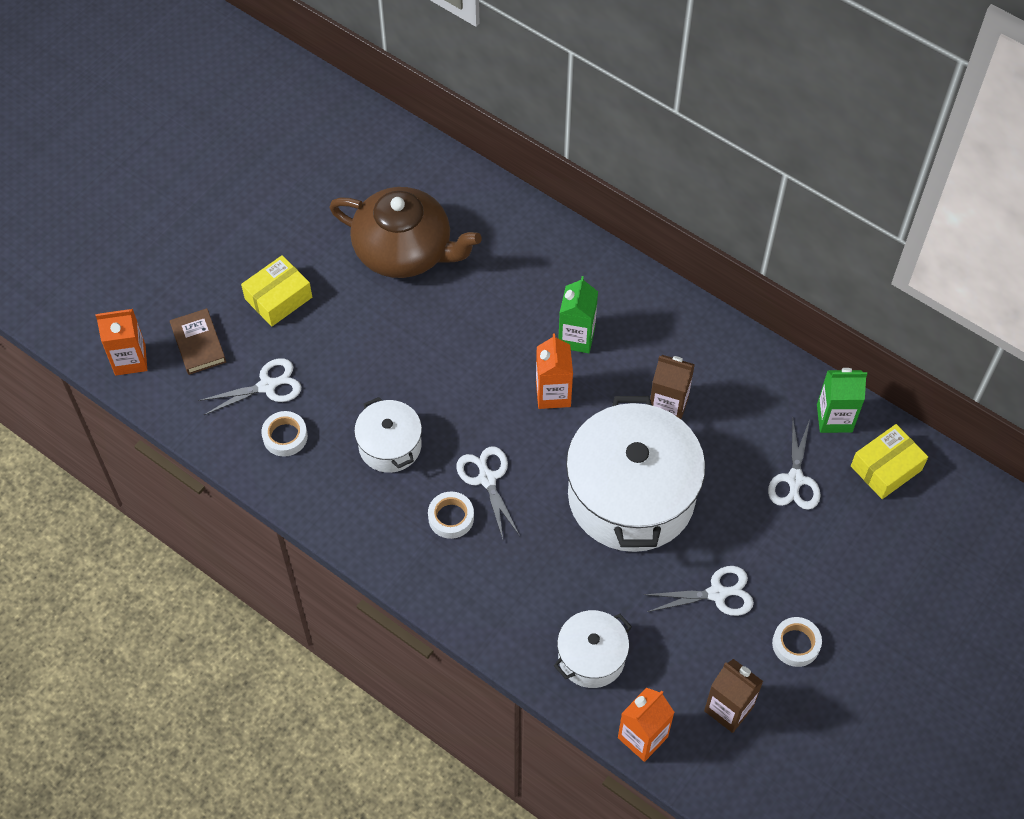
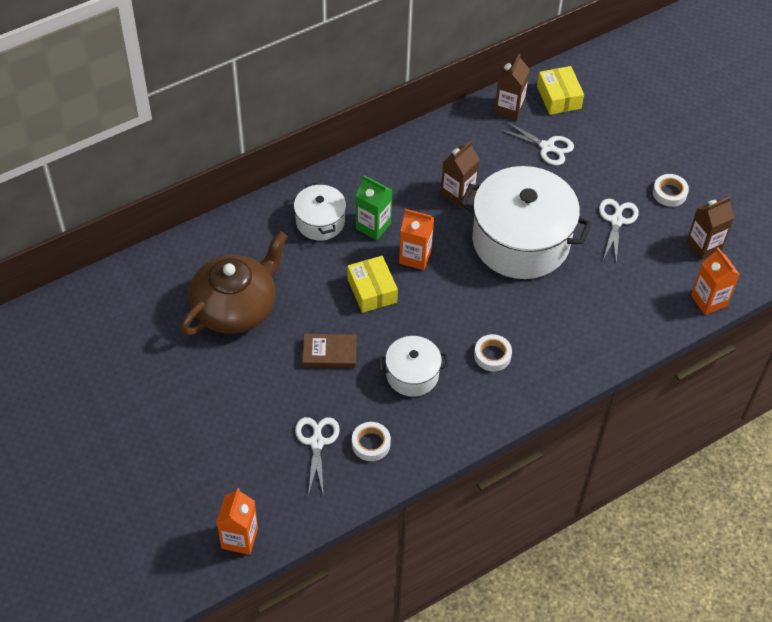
camera: 70 degrees left, 5 degrees down
brown book [170,308,226,375] -> brown book moved to [303,334,357,368]
yellow box [241,255,312,326] -> yellow box moved to [347,256,398,313]
white scissors [456,446,520,539] -> none
white pot [554,610,632,688] -> white pot moved to [294,183,346,241]
green carton [817,368,867,433] -> brown carton [494,54,530,120]

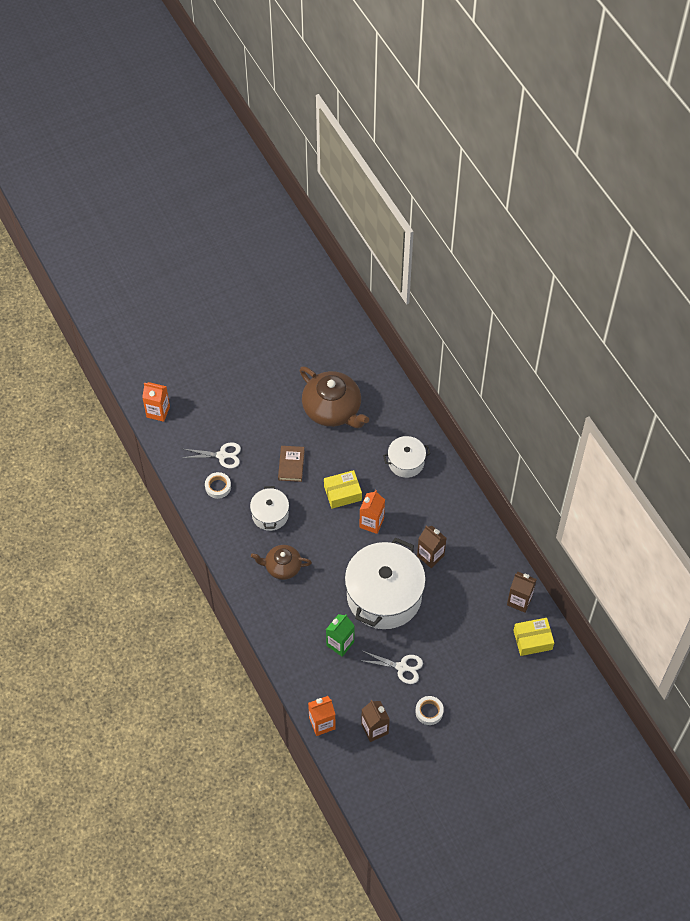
camera: 95 degrees right, 5 degrees up
green carton [356,175,393,240] -> green carton moved to [326,614,355,657]
white tape [474,334,512,371] -> brown teapot [251,545,312,580]
white scissors [498,121,574,166] -> none

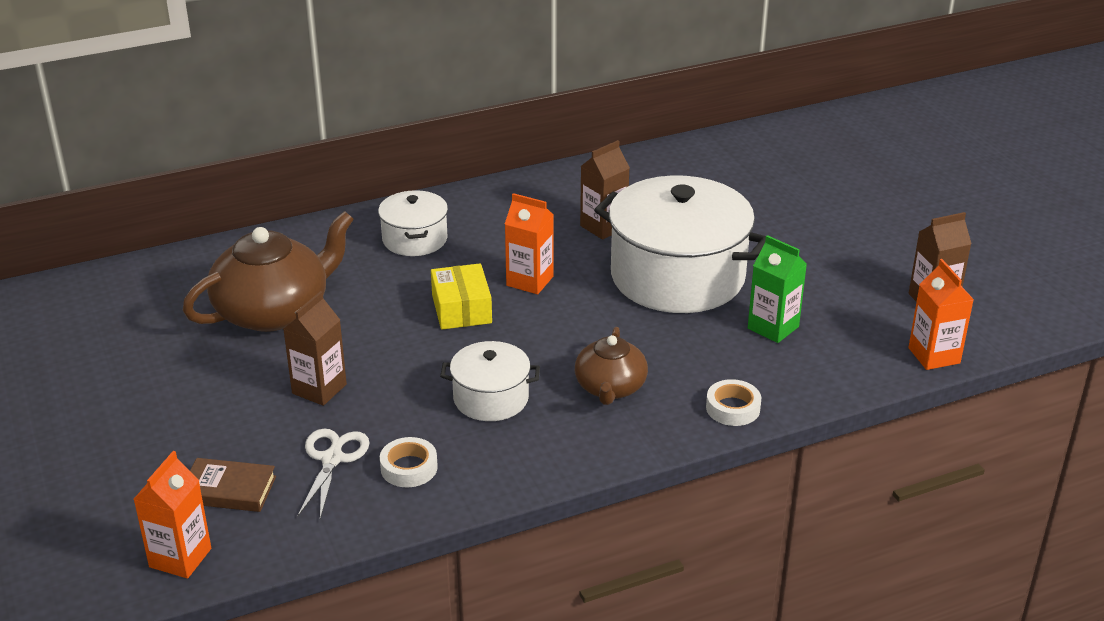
camera: 85 degrees left, 25 degrees down
brown book [278,446,305,482] -> brown book moved to [190,458,276,512]
white scissors [359,651,423,684] -> none
white tape [415,696,444,725] -> white tape moved to [706,379,761,426]
brown carton [507,572,537,612] -> brown carton moved to [283,291,347,406]
yellow box [513,618,554,656] -> none

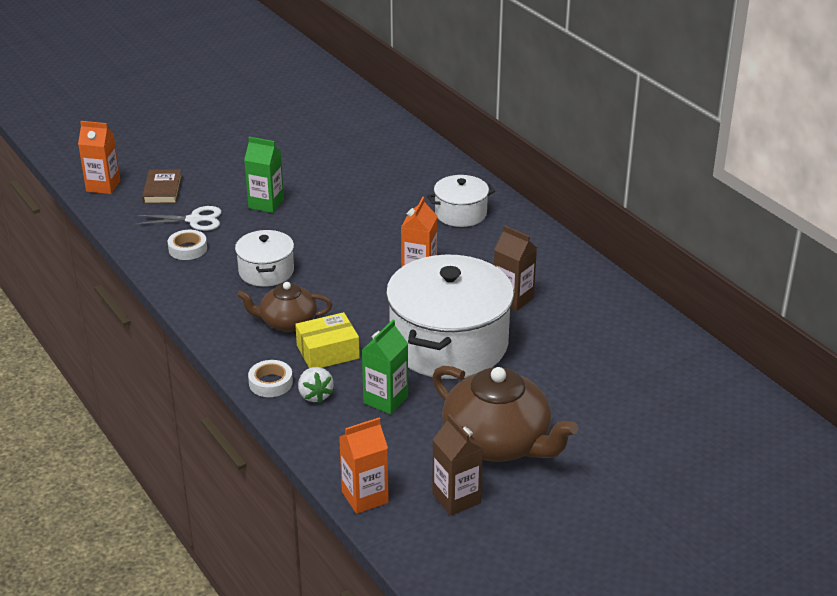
camera: 80 degrees right, 0 degrees up
brown teapot [183,211,354,332] -> brown teapot moved to [432,366,578,462]
brown carton [283,291,347,406] -> green carton [244,137,284,213]
yellow box [431,263,492,330] -> yellow box moved to [295,312,360,368]
none -> white strawberry [298,367,334,403]

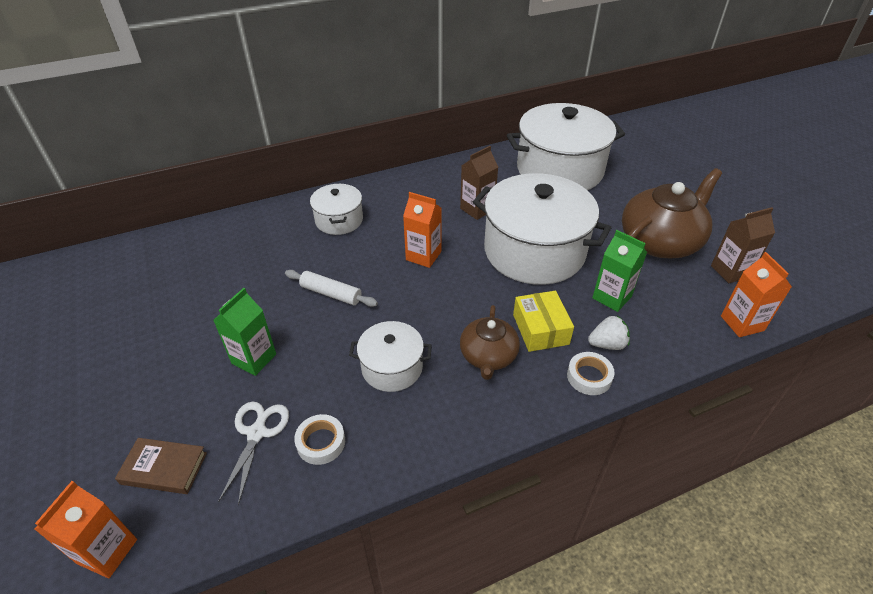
camera: 80 degrees left, 10 degrees up
none -> white rolling pin [285,270,378,307]
none -> white pot [507,103,625,190]

